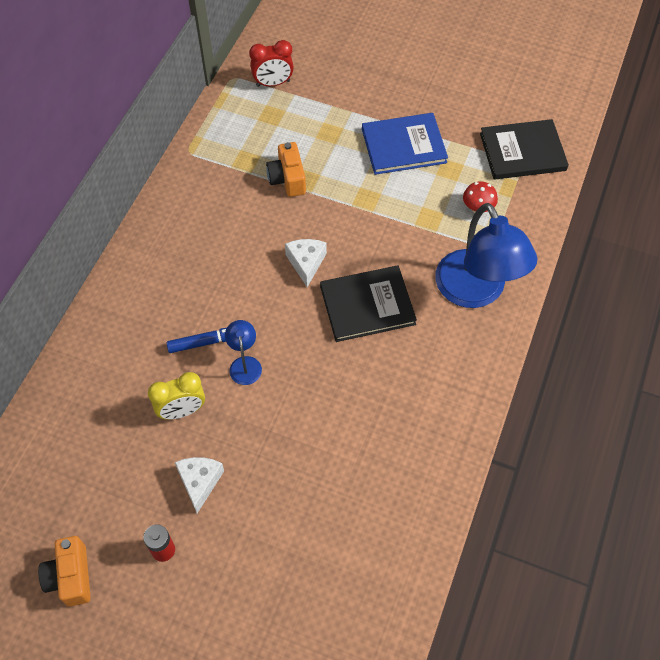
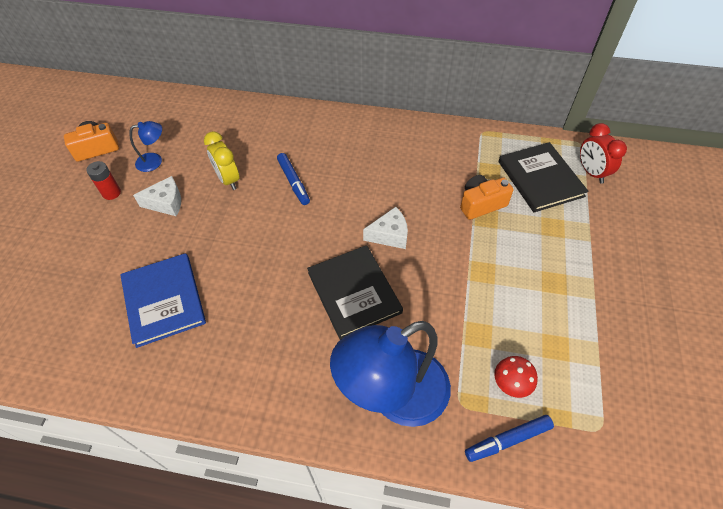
camera: 80 degrees right, 5 degrees down
blue lamp [225,320,262,385] -> blue lamp moved to [129,121,162,172]
blue book [362,113,448,175] -> blue book moved to [120,253,206,348]
black book [480,119,569,179] -> black book moved to [499,142,589,212]
none -> blue marker [465,415,554,462]

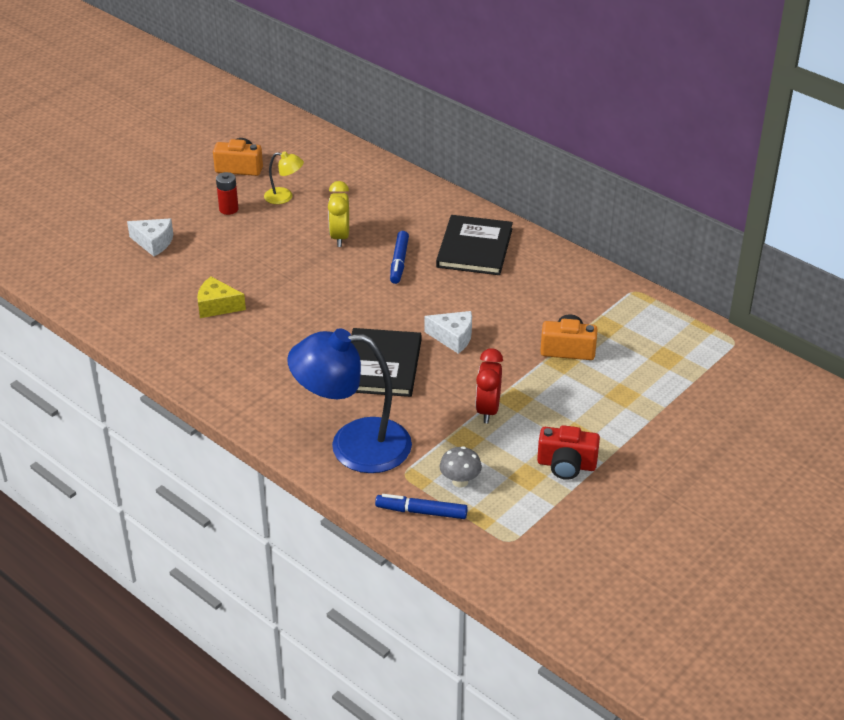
camera: 30 degrees right, 15 degrees down
blue book [120,253,206,348] -> yellow cheese [197,277,246,318]
blue lamp [129,121,162,172] -> yellow lamp [264,151,304,204]
white cheese [133,176,181,216] -> white cheese moved to [127,218,173,256]
red mushroom [494,356,538,398] -> grey mushroom [439,446,482,487]
black book [499,142,589,212] -> black book moved to [436,215,513,275]
red clock [580,123,627,184] -> red clock moved to [476,348,503,423]
none -> red camera [537,425,600,480]

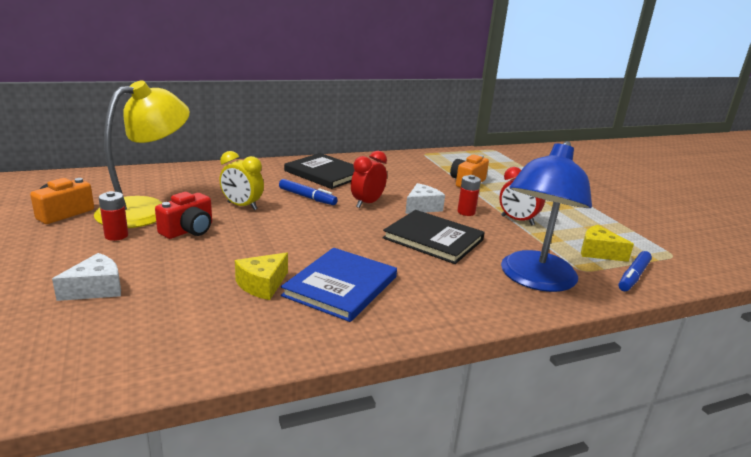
camera: 65 degrees left, 15 degrees down
yellow lamp [264,151,304,204] -> yellow lamp [94,81,190,228], size x2.27
grey mushroom [439,446,482,487] -> yellow cheese [581,225,634,262]
red camera [537,425,600,480] -> red camera moved to [155,192,212,239]
none -> blue book [281,248,397,322]
none -> red clock [351,151,387,208]
none -> red battery [457,175,481,216]

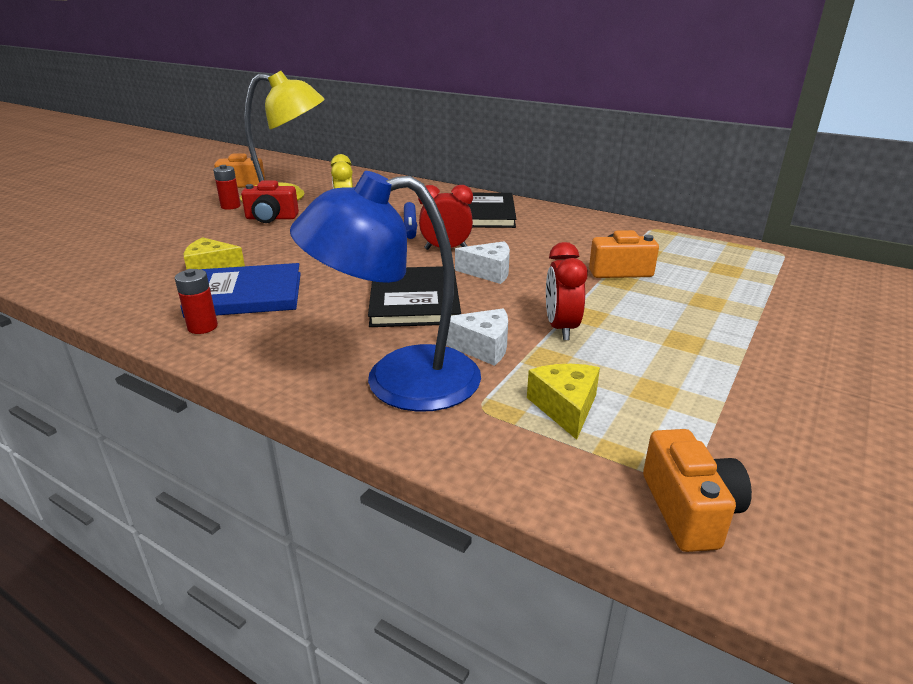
camera: 55 degrees right, 5 degrees up
white cheese [52,253,121,301] -> white cheese moved to [446,308,508,366]
red battery [457,175,481,216] -> red battery moved to [175,269,218,334]
blue marker [618,251,652,291] -> none
none -> orange camera [643,429,752,552]

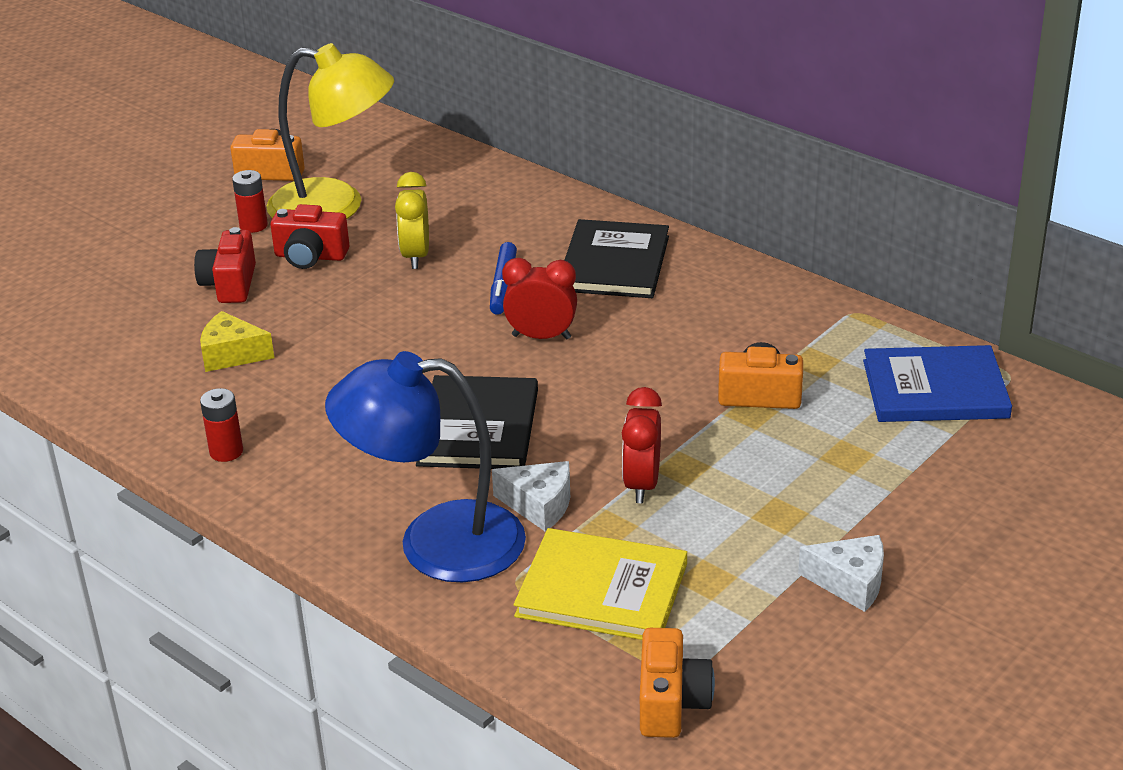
camera: 10 degrees right, 5 degrees up
blue book [180,263,301,318] -> blue book moved to [863,345,1012,422]
white cheese [455,241,510,284] -> white cheese moved to [798,535,884,612]
yellow cheese [527,364,600,440] -> yellow book [514,528,687,640]
none -> red camera [194,227,256,303]

